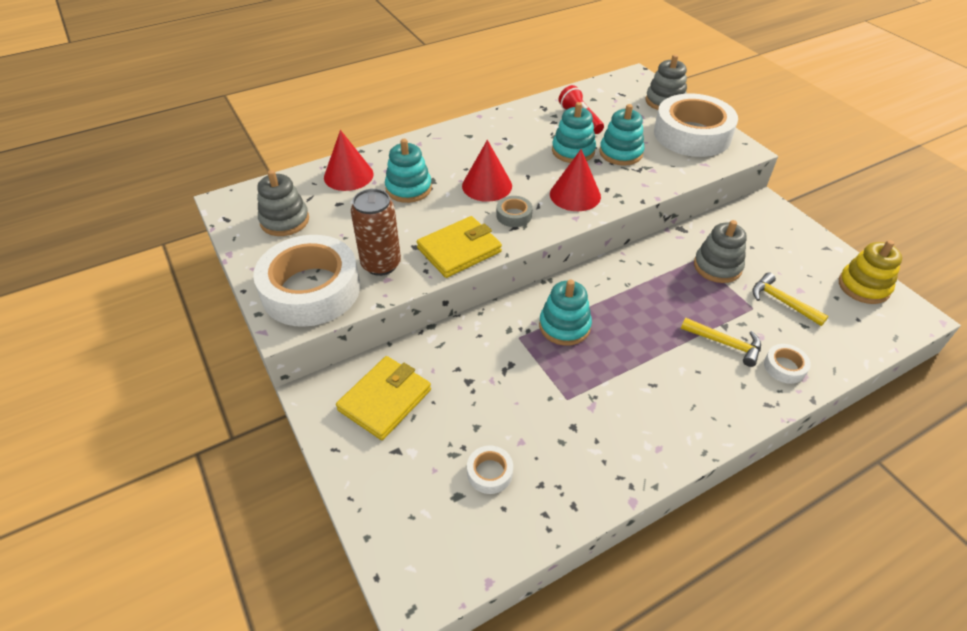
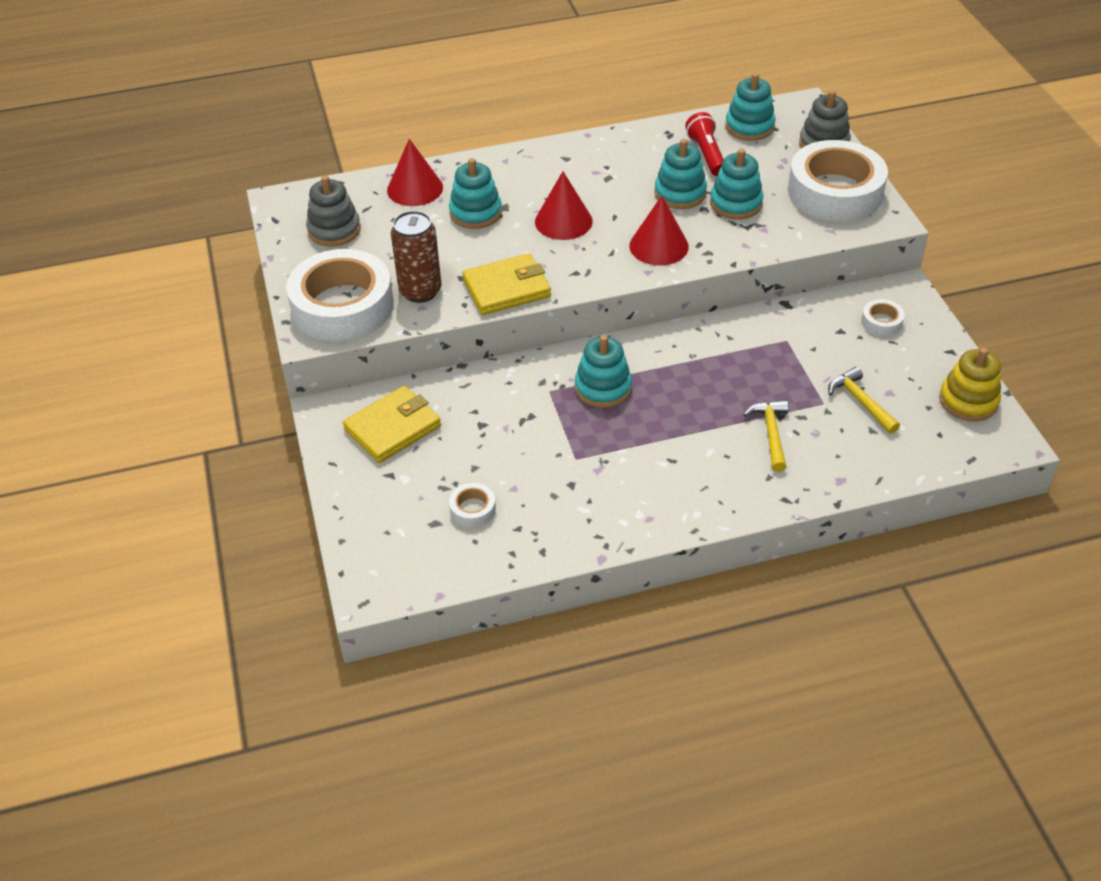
camera: 15 degrees right, 0 degrees up
grey tape [496,196,533,227] -> none
yellow hammer [681,318,761,367] -> yellow hammer turned 135 degrees counterclockwise [743,400,789,472]
grey stacking toy [694,220,747,283] -> none
white tape [764,344,811,384] -> white tape moved to [861,299,905,336]
none -> turquoise stacking toy [725,73,775,141]

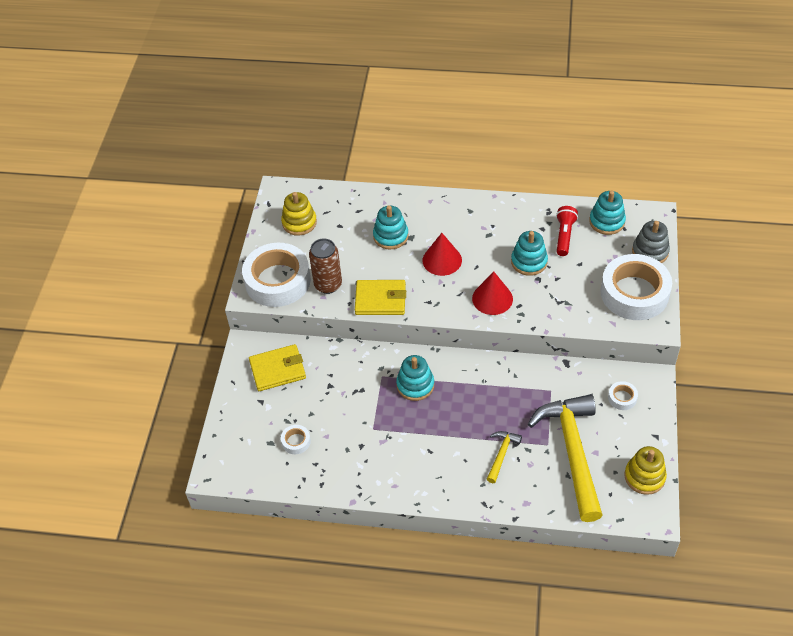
camera: 25 degrees right, 5 degrees up
grey stacking toy [306,176,361,247] -> yellow stacking toy [281,192,317,236]
red cone [387,139,443,206] -> none
turquoise stacking toy [710,149,763,219] -> none
yellow hammer [828,367,900,434] -> yellow hammer [528,394,603,522], size x2.28

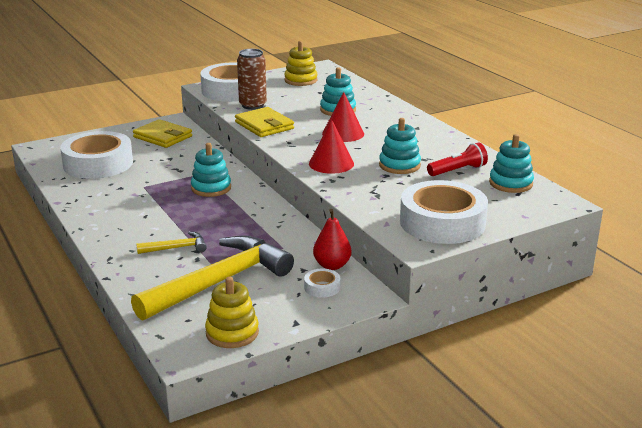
camera: 50 degrees right, 25 degrees down
white tape [281,425,311,454] -> white tape [60,131,133,179], size x2.45
grey stacking toy [632,221,670,263] -> none
none -> red pear [313,209,352,270]

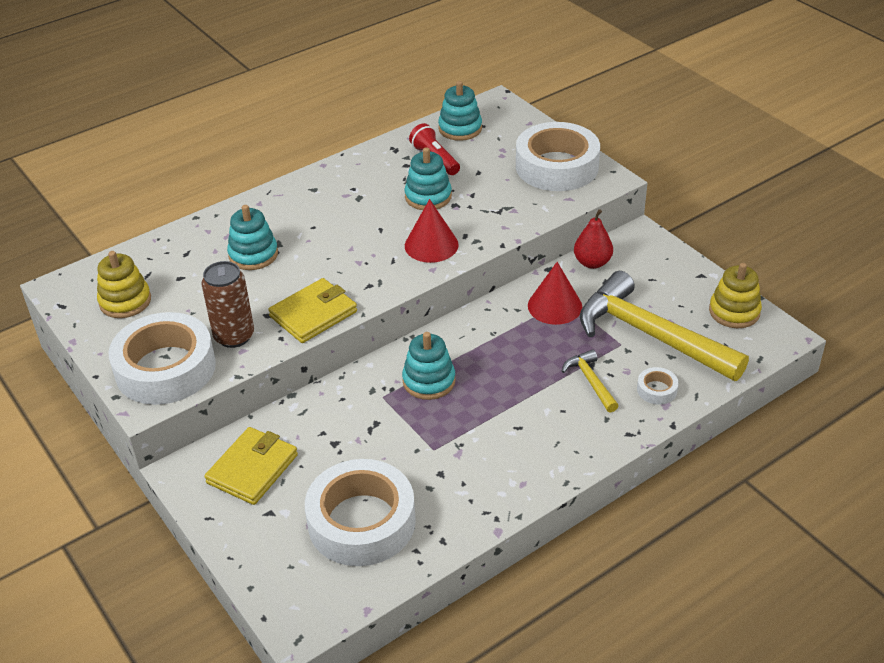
camera: 95 degrees left, 15 degrees up
white tape [304,269,340,298] -> white tape moved to [637,367,679,405]
red cone [322,92,364,142] -> red cone moved to [528,262,582,325]

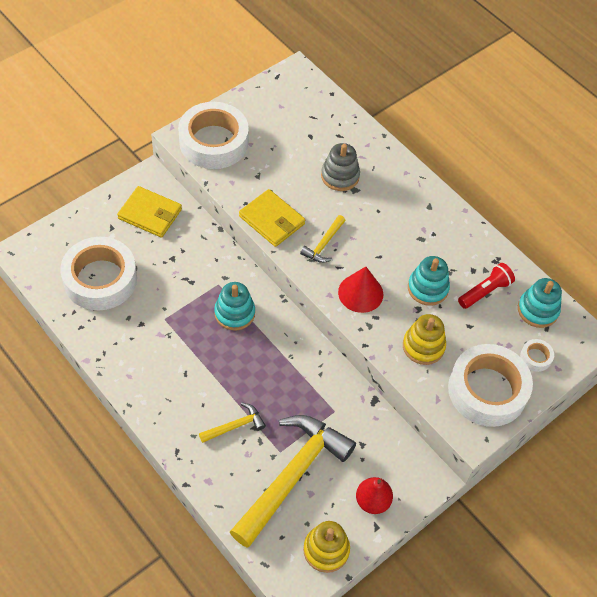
camera: 80 degrees right, 15 degrees up
yellow stacking toy [97,251,151,318] -> yellow stacking toy moved to [403,314,446,365]
brown can [201,261,254,348] -> none
turquoise stacking toy [227,205,278,270] -> grey stacking toy [321,143,360,191]
red cone [528,262,582,325] -> none
red pear [574,209,613,269] -> red pear moved to [356,477,393,514]
white tape [637,367,679,405] -> white tape moved to [520,339,554,372]
none -> yellow hammer [300,215,346,263]

